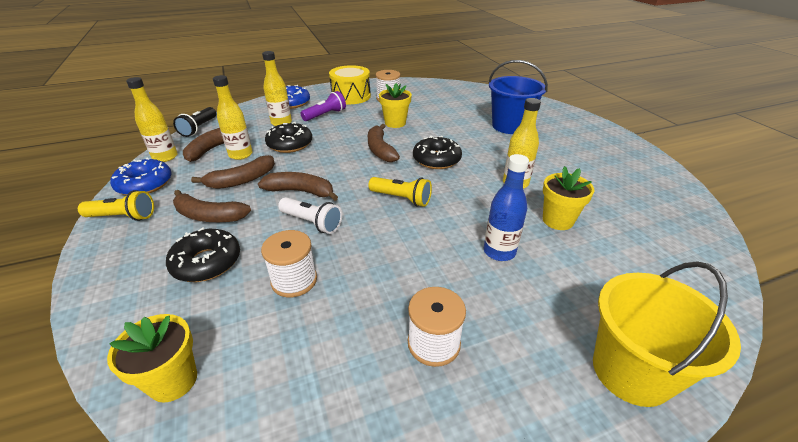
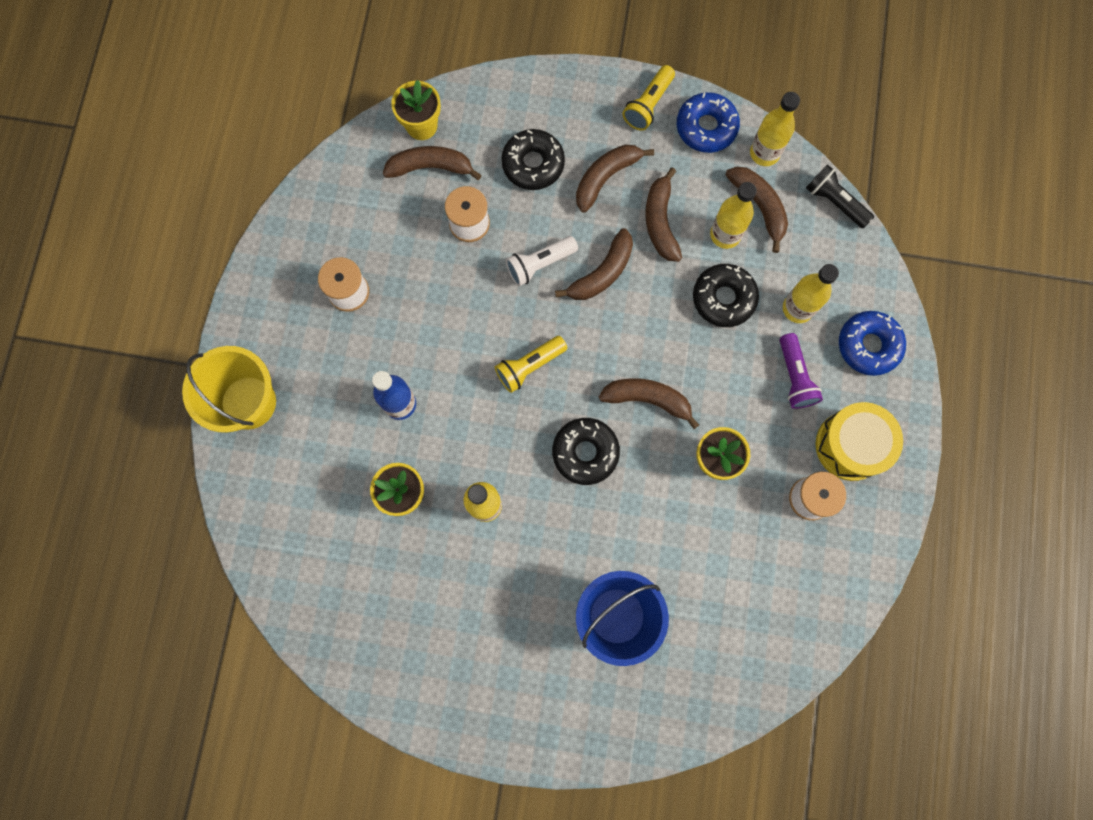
camera: 120 degrees right, 40 degrees up
none -> brown banana [383,146,482,180]

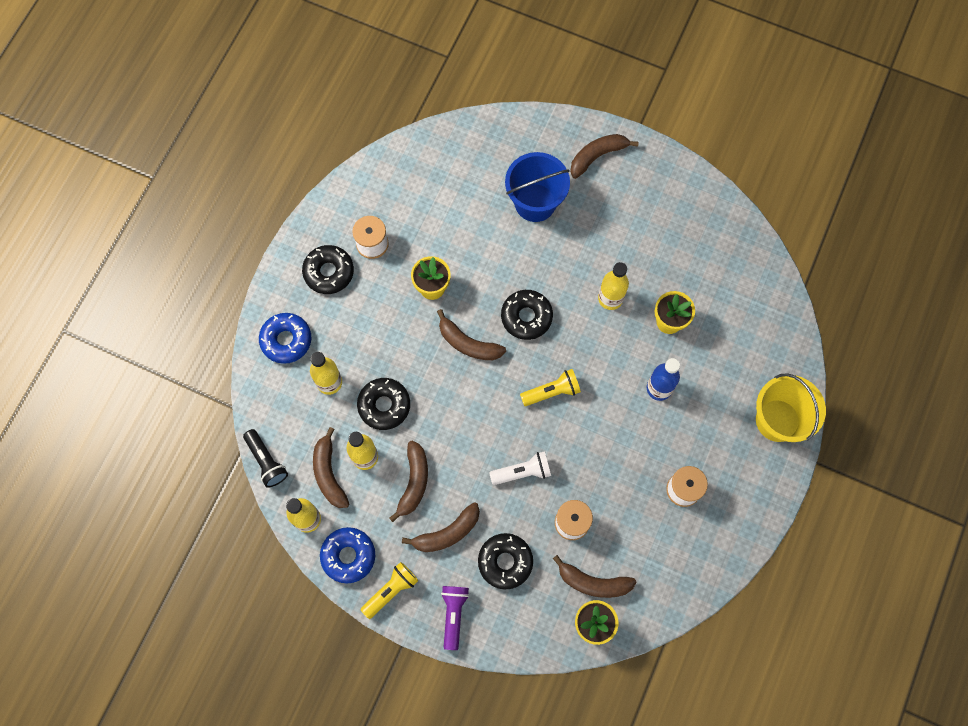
camera: 165 degrees left, 5 degrees down
brown banana [555,228,633,300] -> brown banana moved to [570,134,639,179]
purple flashlight [779,333,823,409] -> purple flashlight moved to [441,586,469,650]
yellow drum [815,402,903,481] -> black donut [302,245,354,294]

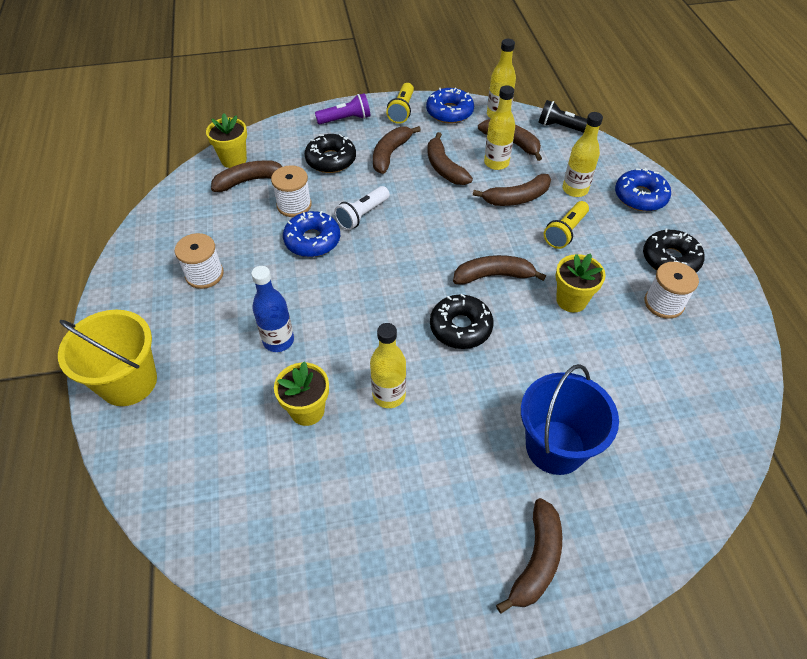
camera: 145 degrees right, 20 degrees down
black donut [357,378,410,430] -> brown banana [473,174,551,206]
purple flashlight [441,586,469,650] -> purple flashlight turned 75 degrees counterclockwise [315,93,370,124]
yellow flashlight [520,369,581,406] -> yellow flashlight moved to [544,201,589,249]
none -> blue donut [283,211,340,257]

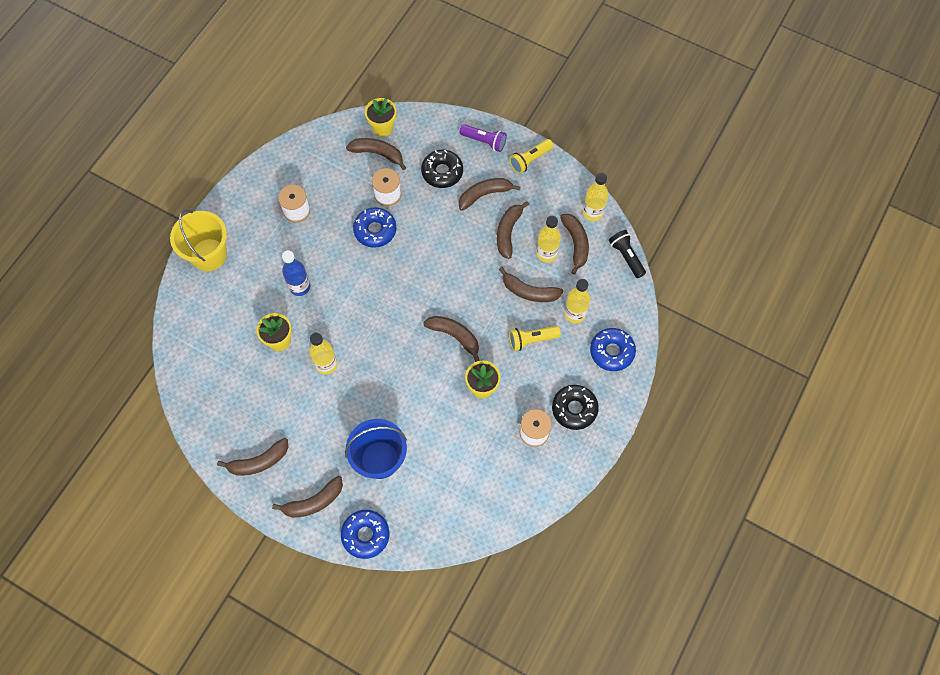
camera: 40 degrees right, 15 degrees up
white flashlight [334,186,390,230] -> none
blue donut [426,88,474,123] -> blue donut moved to [341,510,389,559]
black donut [430,294,494,349] -> none
none -> brown banana [217,438,288,476]

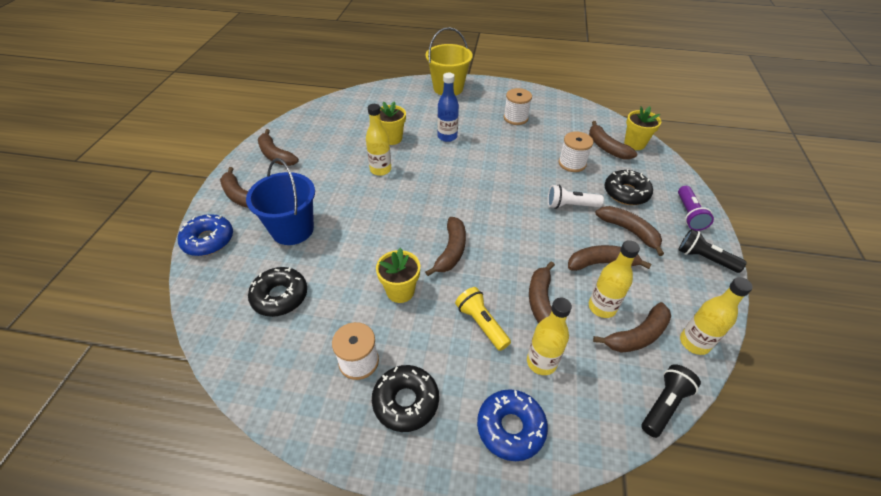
camera: 70 degrees right, 20 degrees down
brown banana [346,138,406,170] -> brown banana turned 150 degrees clockwise [589,121,638,159]
blue donut [353,207,397,248] -> none
yellow flashlight [509,139,553,174] -> black flashlight [678,229,747,273]
none -> black donut [248,267,307,317]
none -> white flashlight [547,185,604,209]

